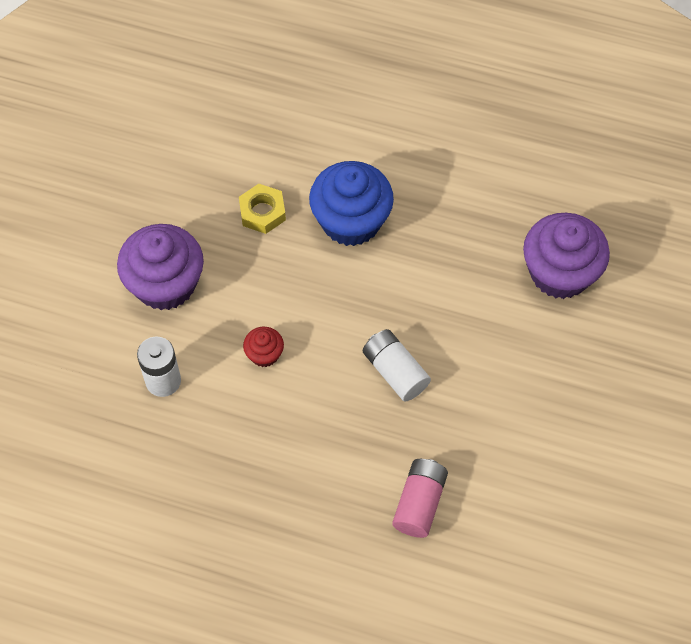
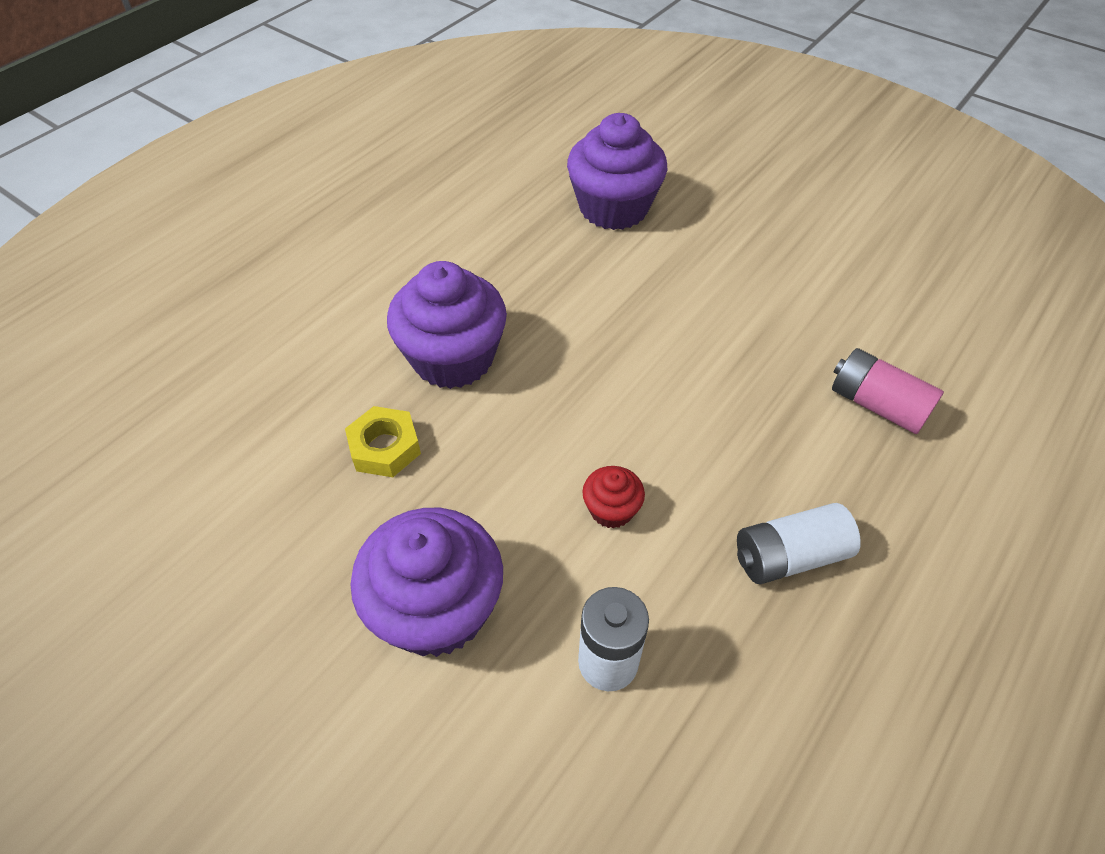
camera: 70 degrees left, 10 degrees down
blue cupcake [309,161,394,246] -> purple cupcake [387,261,507,389]
white battery [363,329,431,402] -> white battery moved to [737,503,861,584]

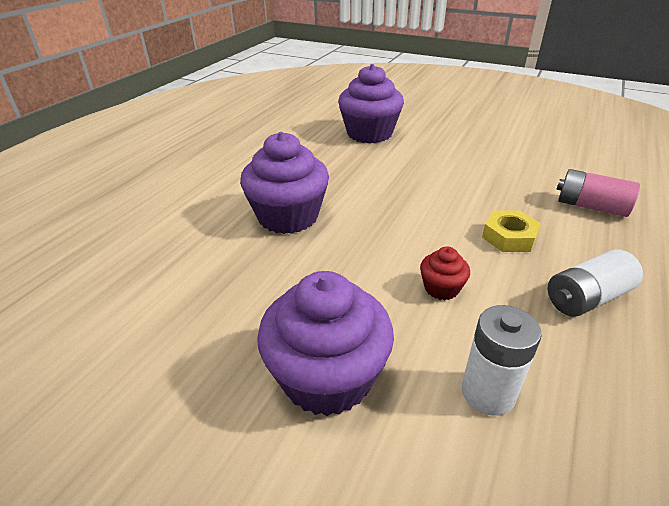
camera: 10 degrees left, 15 degrees down
yellow nut [345,406,421,477] -> yellow nut moved to [482,210,541,252]

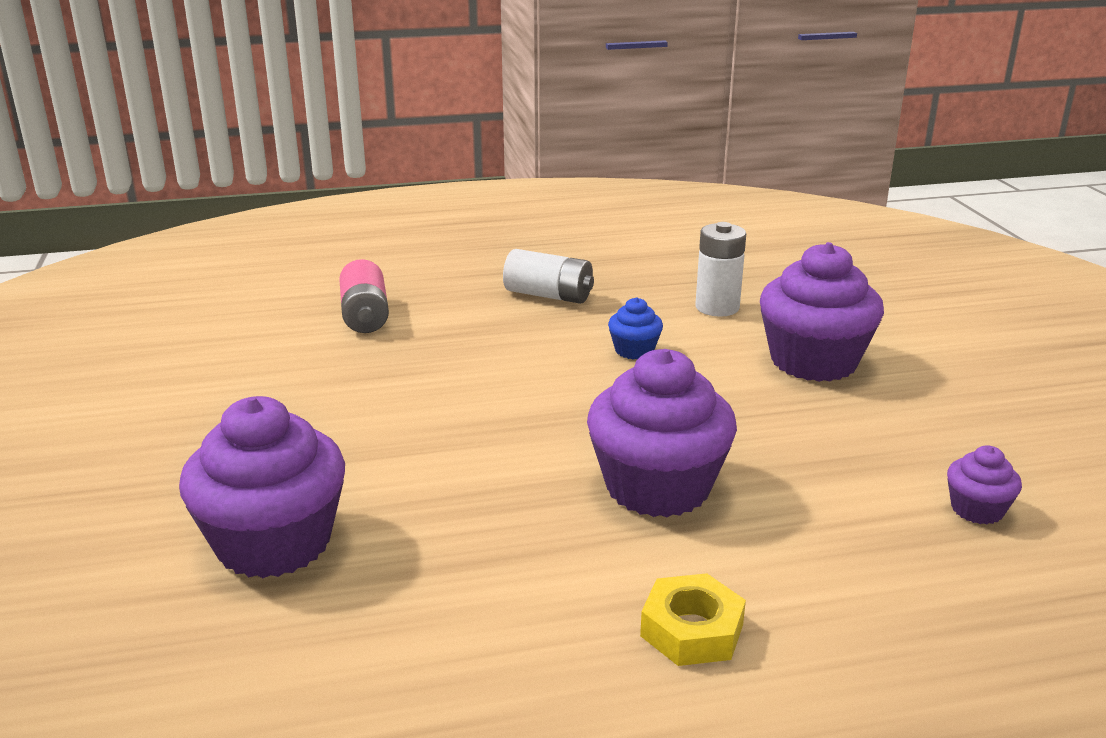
camera: 130 degrees left, 10 degrees down
red cupcake [420,247,470,300] -> blue cupcake [608,298,663,360]
yellow nut [482,210,541,252] -> yellow nut moved to [640,573,746,666]
none -> purple cupcake [947,445,1022,524]

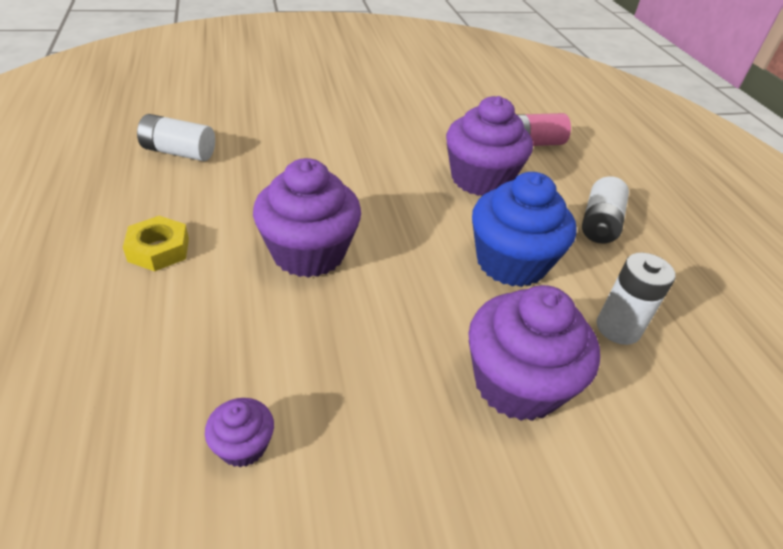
camera: 85 degrees right, 15 degrees up
purple cupcake [179,396,345,578] -> purple cupcake moved to [446,96,533,196]
blue cupcake [608,298,663,360] -> blue cupcake [472,172,577,287], size x2.14
none -> white battery [137,114,215,161]

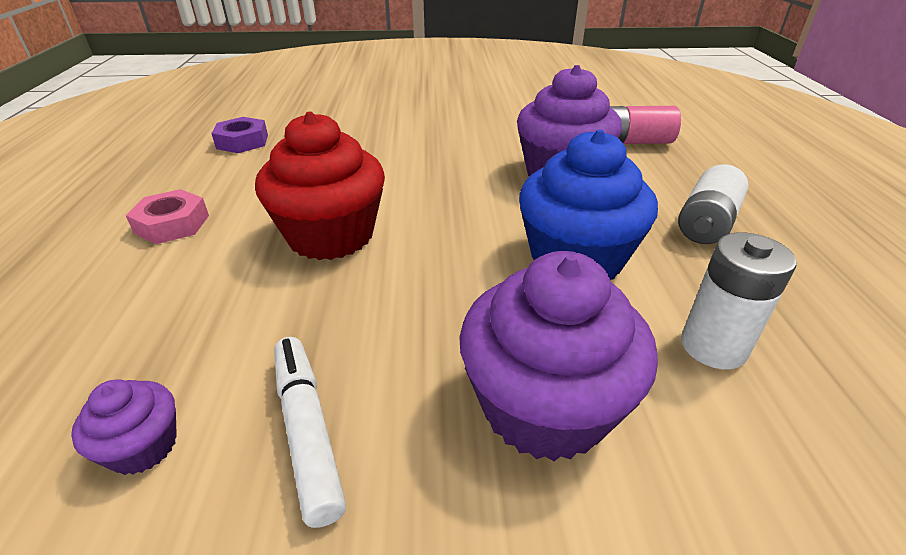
camera: 15 degrees right, 5 degrees down
yellow nut [123,216,189,271] -> pink nut [126,189,209,244]
white battery [137,114,215,161] -> purple nut [211,117,268,153]
purple cupcake [253,158,361,278] -> red cupcake [255,112,385,260]
none -> white marker [274,337,346,528]

